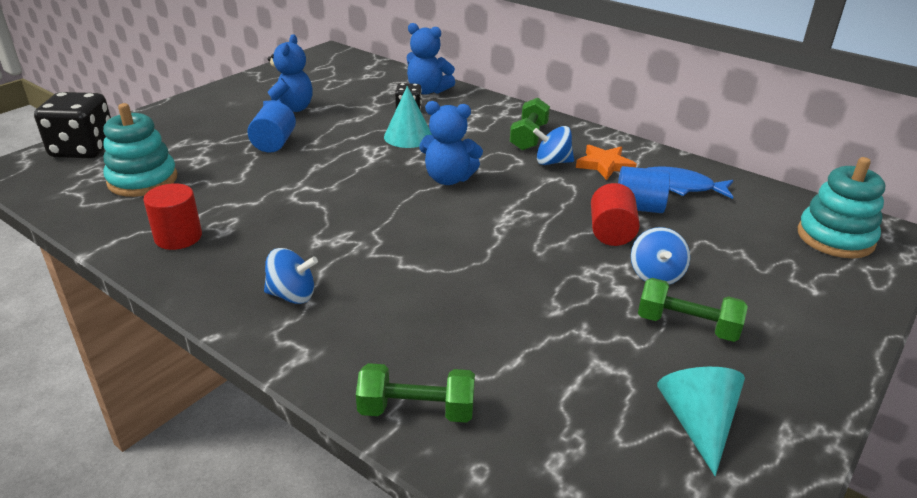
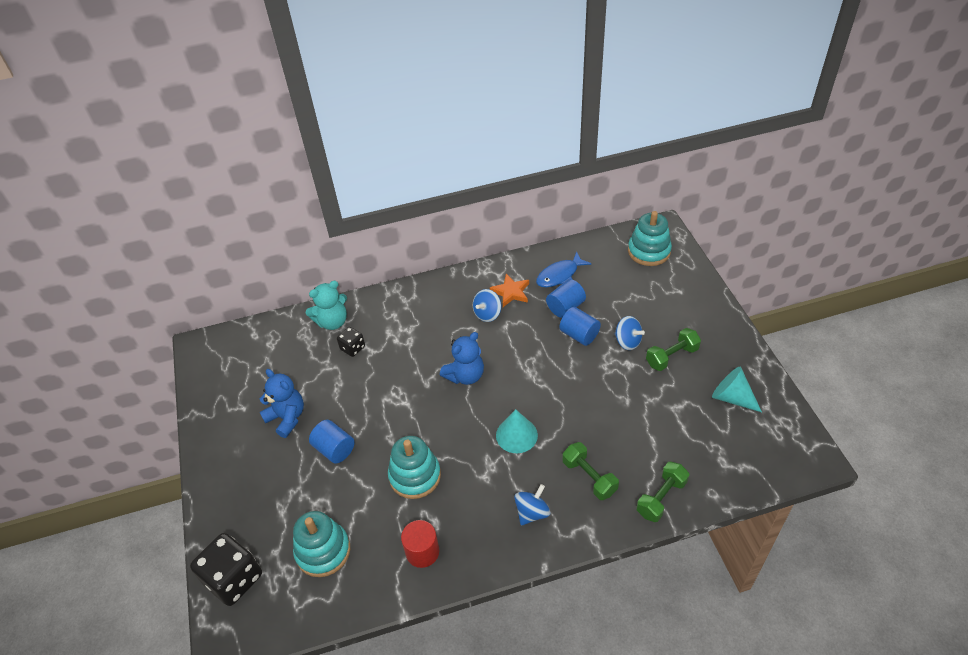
camera: 50 degrees left, 15 degrees up
turquoise cone [384,86,433,148] -> turquoise cone moved to [496,409,538,453]
blue teddy bear [406,23,455,95] -> turquoise teddy bear [306,281,347,330]
green dumbbell [510,98,550,151] -> green dumbbell moved to [563,442,619,500]
red cylinder [591,183,640,246] -> blue cylinder [559,307,601,346]
none -> turquoise stacking toy [388,436,441,499]

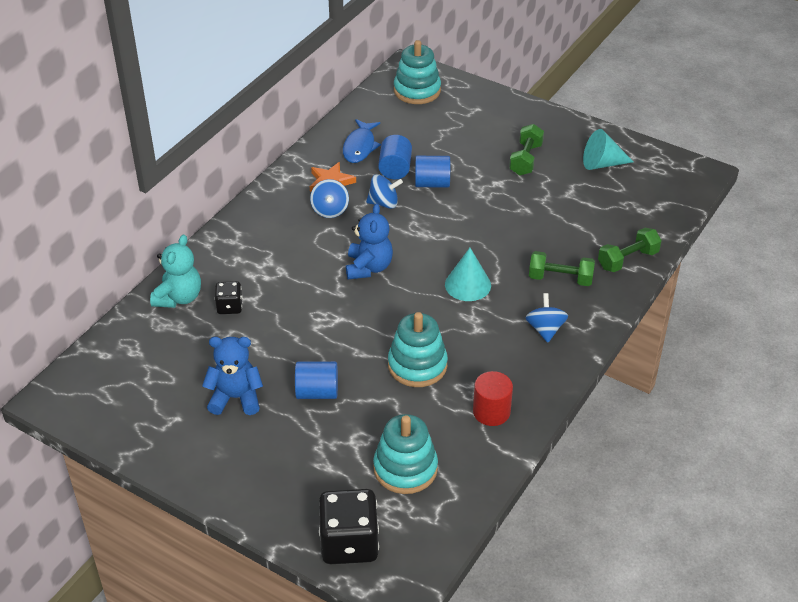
camera: 45 degrees left, 5 degrees down
blue spinning top [614,316,645,350] -> blue spinning top moved to [366,174,403,209]
green dumbbell [636,462,689,522] -> green dumbbell turned 60 degrees clockwise [598,228,662,272]

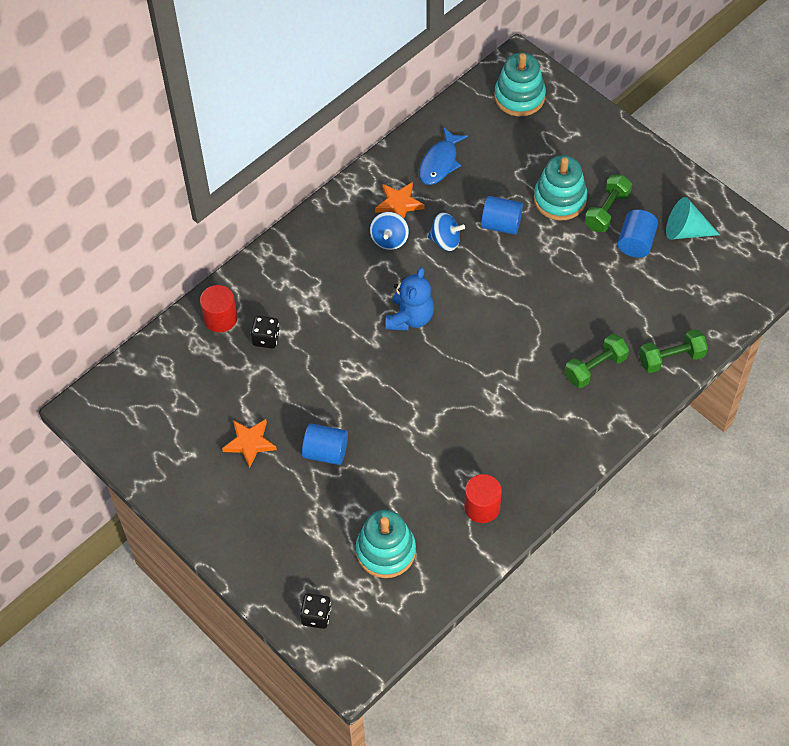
camera: 15 degrees right, 15 degrees up
turquoise teddy bear [150,235,201,308] -> red cylinder [200,285,238,332]
blue teddy bear [202,337,263,415] -> orange star [222,419,277,468]
black dice [319,489,379,564] -> black dice [300,593,331,629], size x0.53
blue cylinder [378,135,412,179] -> blue cylinder moved to [618,210,658,258]
turquoise stacking toy [388,312,448,387] -> turquoise stacking toy moved to [534,155,588,221]
turquoise cone [445,248,491,301] -> none
blue spinning top [525,293,568,342] -> none
green dumbbell [529,251,595,286] -> green dumbbell turned 60 degrees counterclockwise [565,334,629,388]

